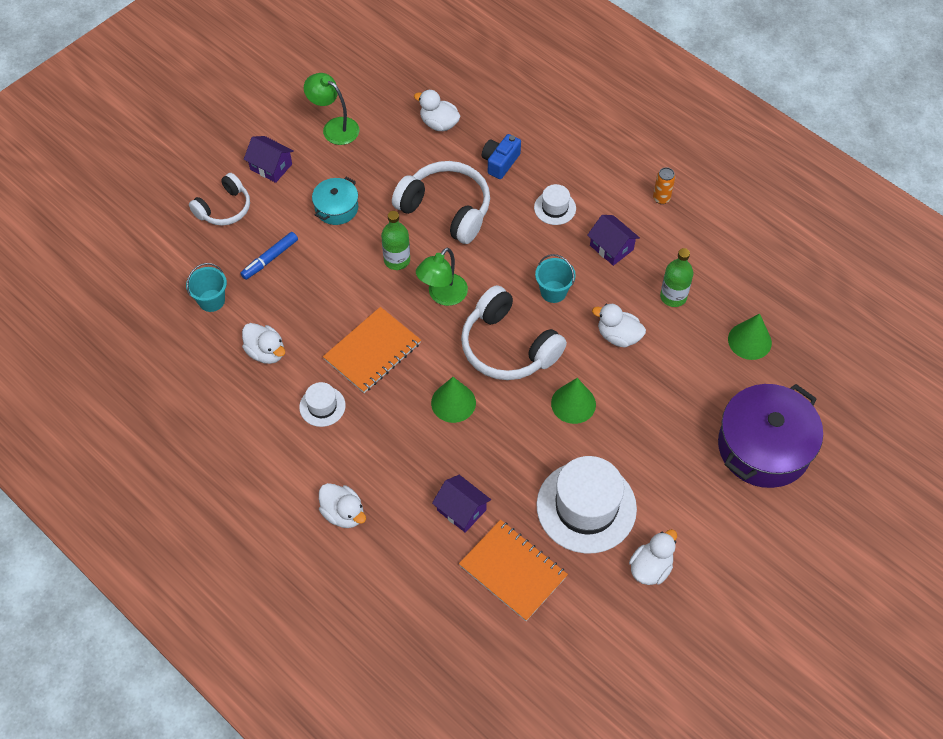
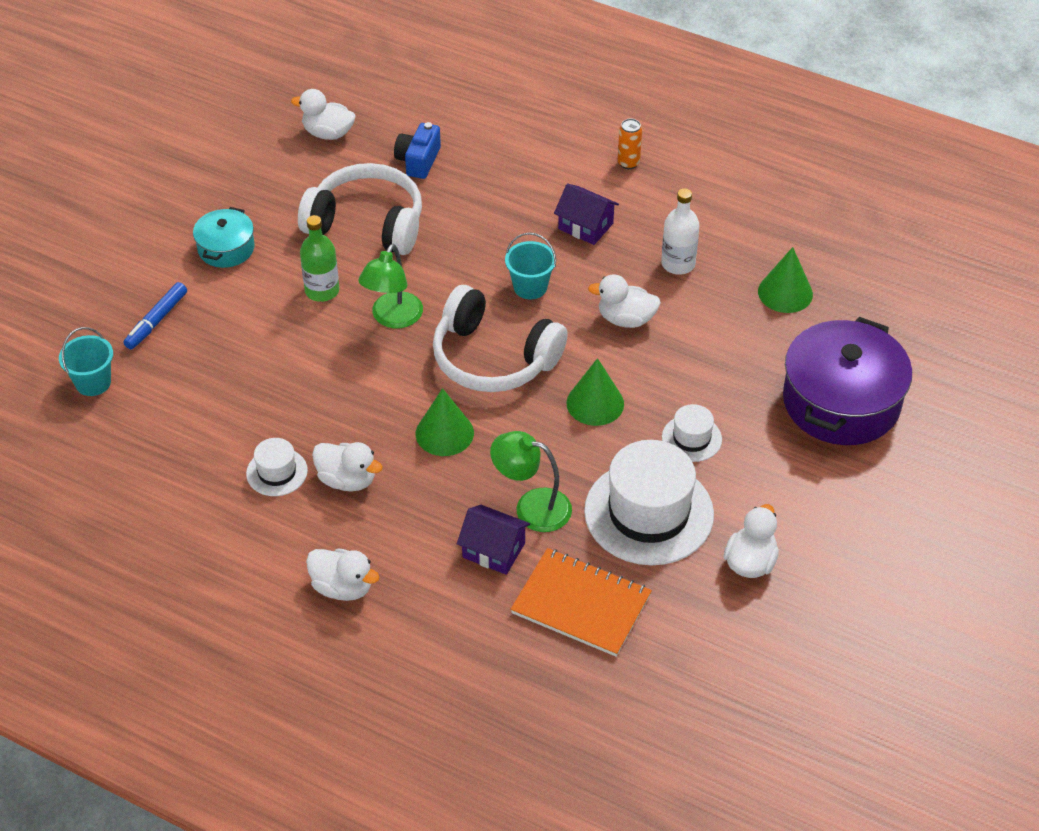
camera: 15 degrees left, 10 degrees down
white headphones [189,173,250,226] -> none
white duck [242,323,285,364] -> white duck moved to [312,442,382,491]
purple house [244,136,294,183] -> none
green lamp [304,73,359,145] -> green lamp moved to [490,431,572,532]
orange notebook [323,307,421,393] -> none
white hat [534,184,576,225] -> white hat moved to [662,404,722,462]
green bottle [660,248,693,307] -> white bottle [661,188,699,274]

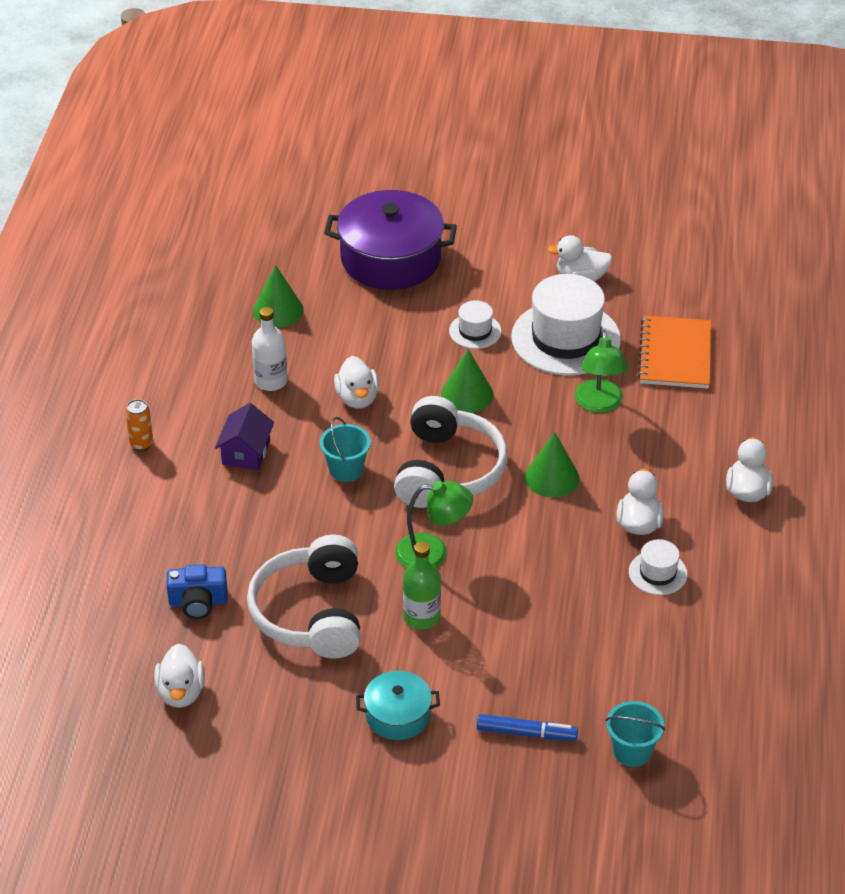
camera: 110 degrees left, 5 degrees down
purple house [457,505,530,575] -> none

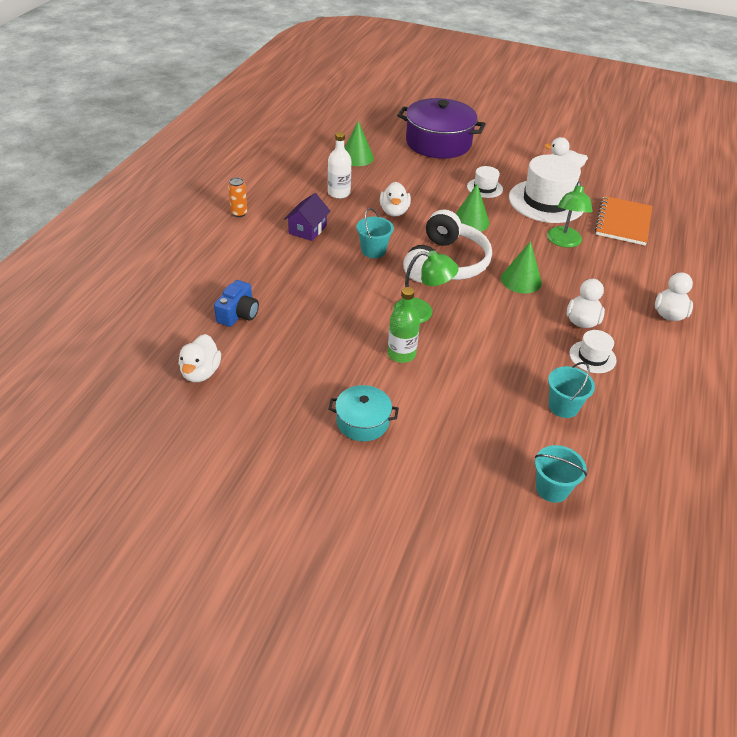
camera: 10 degrees right, 0 degrees up
blue camera [167,564,227,619] -> blue camera turned 75 degrees counterclockwise [214,280,259,327]
white headphones [247,535,361,659] -> none
blue marker [477,714,578,741] -> none
none -> turquoise bucket [548,362,595,418]

